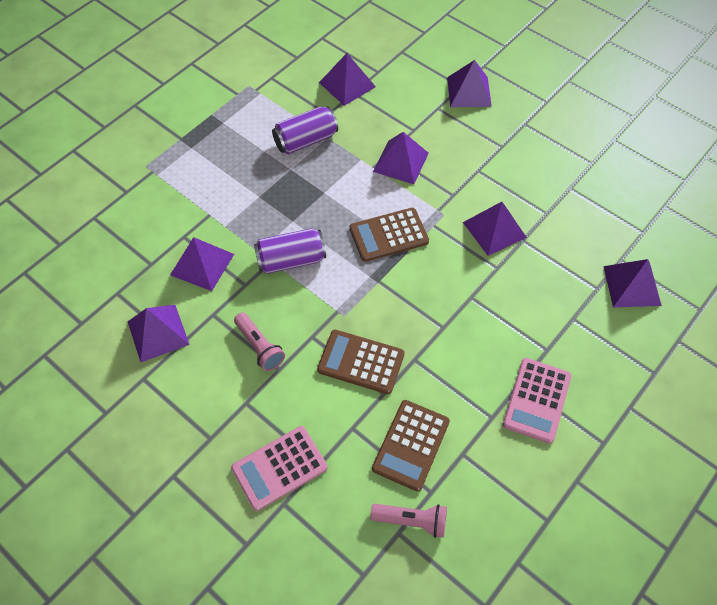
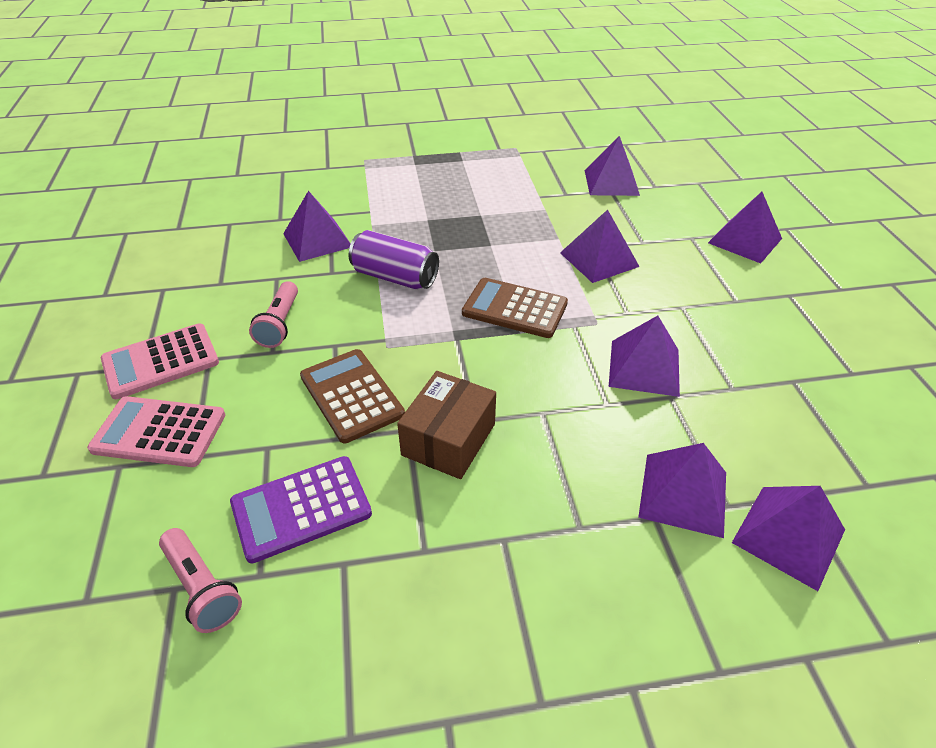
camera: 40 degrees right, 15 degrees down
purple pyramid [128,305,190,362] -> purple pyramid moved to [638,443,726,538]
purple can [272,106,338,154] -> none
brown calculator [372,400,450,492] -> purple calculator [230,456,372,563]
pink calculator [503,358,571,444] -> pink calculator moved to [101,323,219,399]
none -> brown box [397,371,496,479]

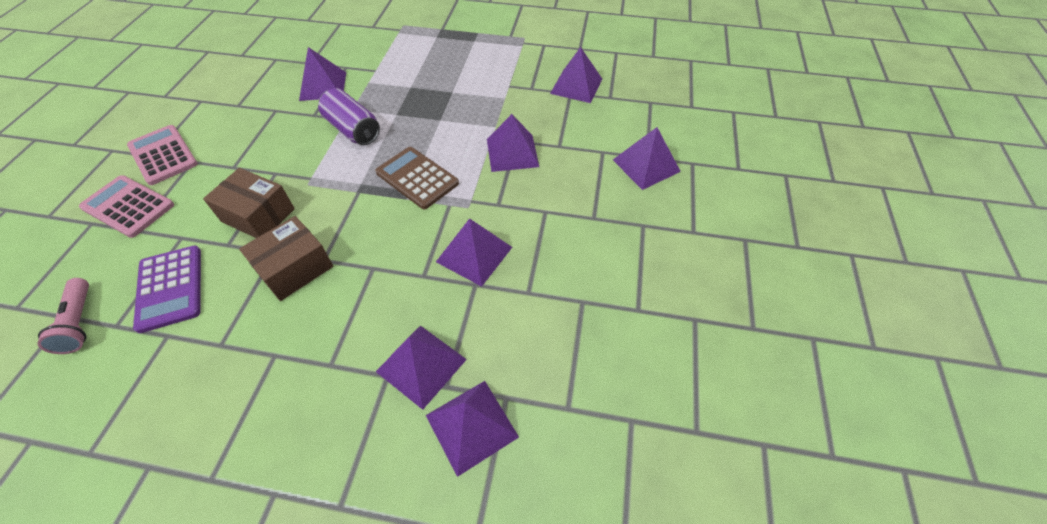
camera: 20 degrees right, 10 degrees up
pink calculator [101,323,219,399] -> pink calculator turned 60 degrees clockwise [127,125,198,185]
purple calculator [230,456,372,563] -> purple calculator turned 105 degrees counterclockwise [133,245,201,333]
pink flashlight [249,281,298,348] -> none
brown calculator [300,349,405,443] -> brown box [203,168,295,238]

